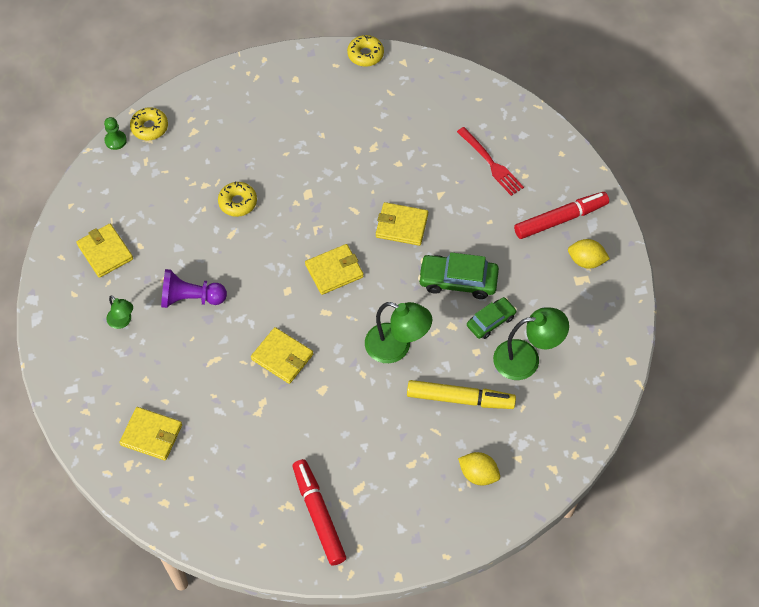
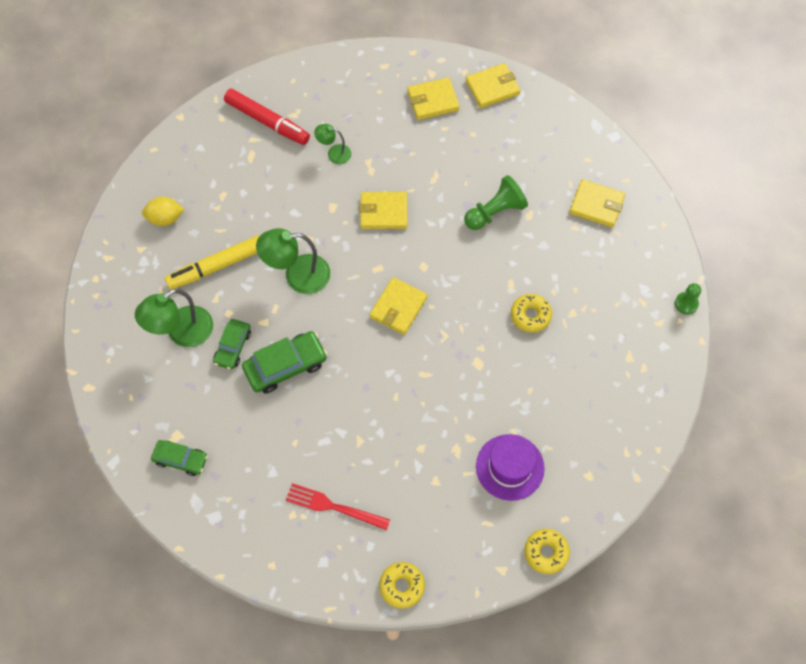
camera: 145 degrees right, 5 degrees up
green lamp [106,295,133,329] -> green lamp moved to [314,124,351,164]
yellow donut [130,107,168,140] -> yellow donut moved to [379,562,425,608]
purple pawn [161,269,227,308] -> green pawn [464,175,528,230]
yellow wallet [376,202,428,246] -> yellow wallet moved to [466,63,520,108]
red marker [514,192,609,239] -> none
yellow lemon [568,239,610,269] -> green car [151,440,208,476]
none -> purple hat [476,434,545,501]

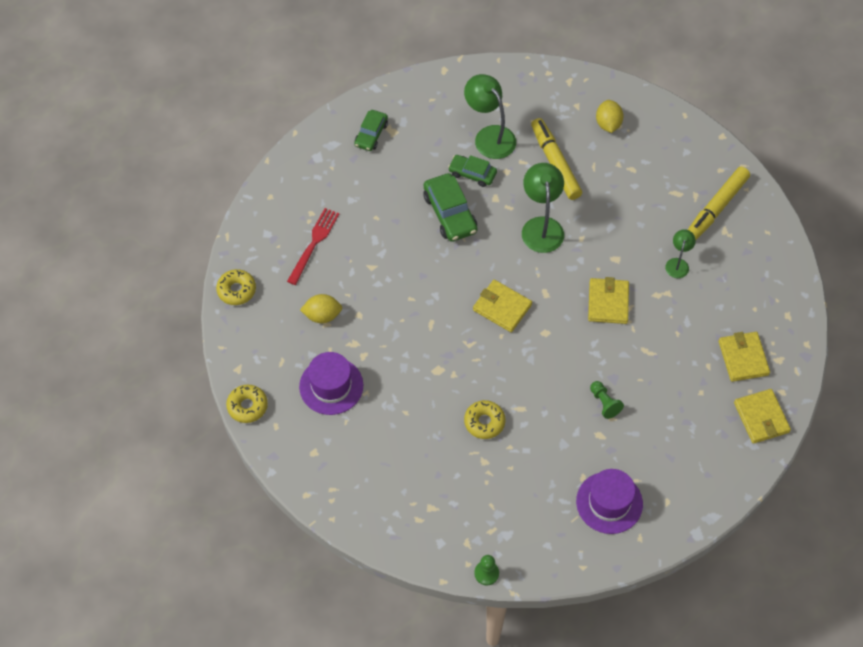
camera: 95 degrees right, 5 degrees down
red marker [224,89,310,145] -> yellow marker [688,167,750,240]
green pawn [464,175,528,230] -> green pawn [590,381,624,419], size x0.60
yellow wallet [570,179,625,228] -> purple hat [576,469,643,534]
none -> yellow lemon [300,294,342,323]

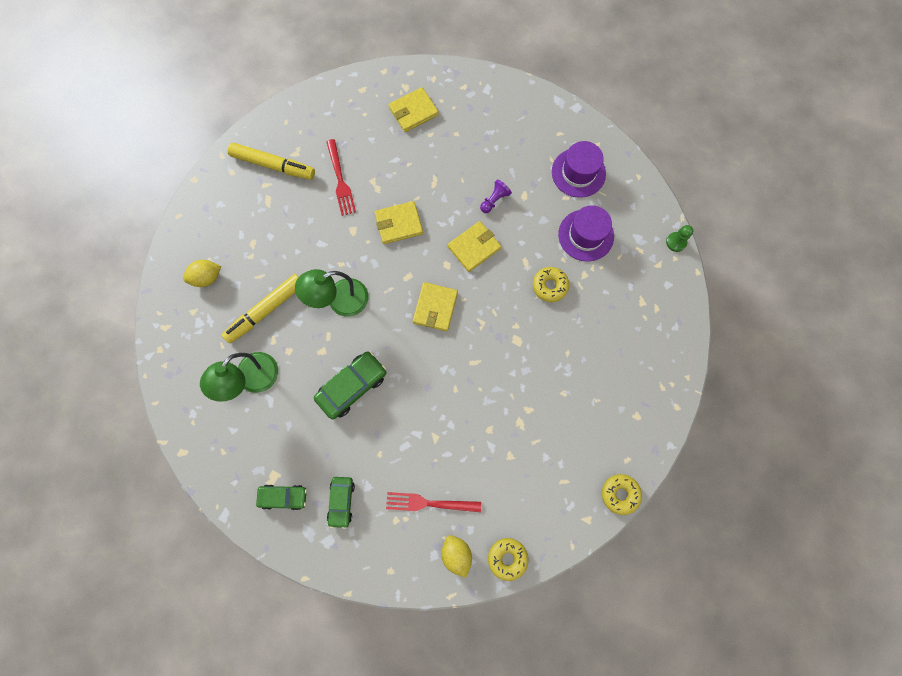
camera: 110 degrees left, 15 degrees up
purple hat [299,352,363,415] -> purple hat moved to [558,205,614,262]
yellow lemon [300,294,342,323] -> yellow lemon moved to [441,535,472,578]
green car [448,155,497,187] -> green car moved to [327,477,355,529]
green pawn [590,381,624,419] -> purple pawn [480,180,512,213]
green lamp [665,229,696,278] -> red fork [326,139,356,216]
yellow wallet [734,389,791,444] -> yellow wallet moved to [447,221,501,272]

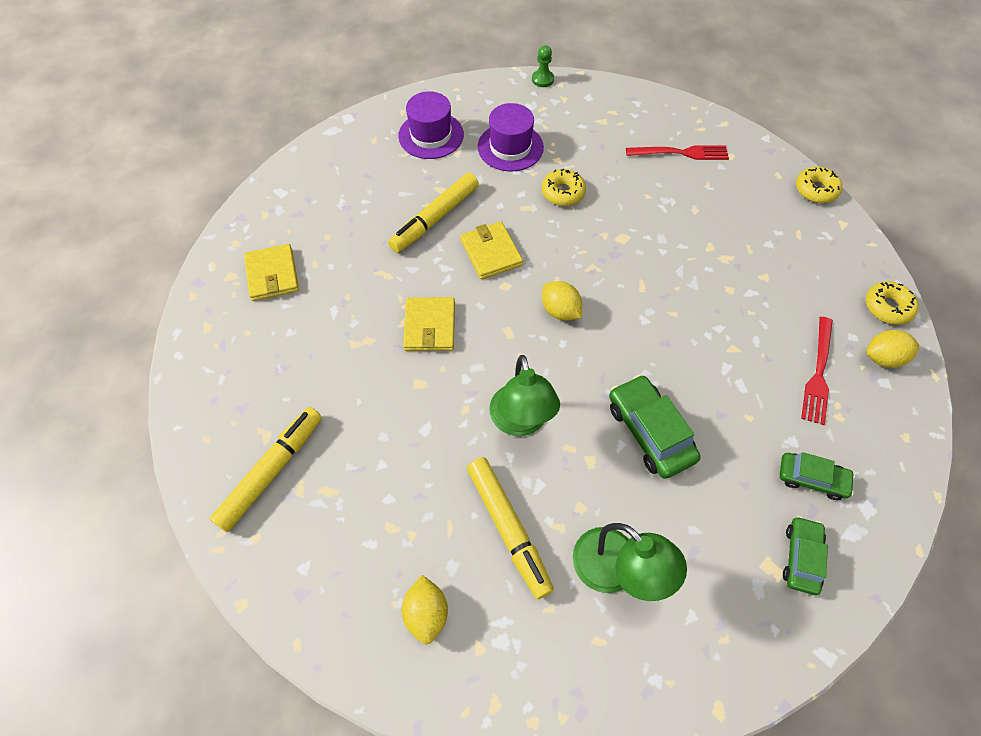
camera: 75 degrees left, 15 degrees down
red fork [326,139,356,216] -> red fork moved to [626,145,729,160]
yellow wallet [413,282,458,331] -> yellow lemon [542,281,582,321]
purple pawn [480,180,512,213] -> yellow marker [388,173,479,253]

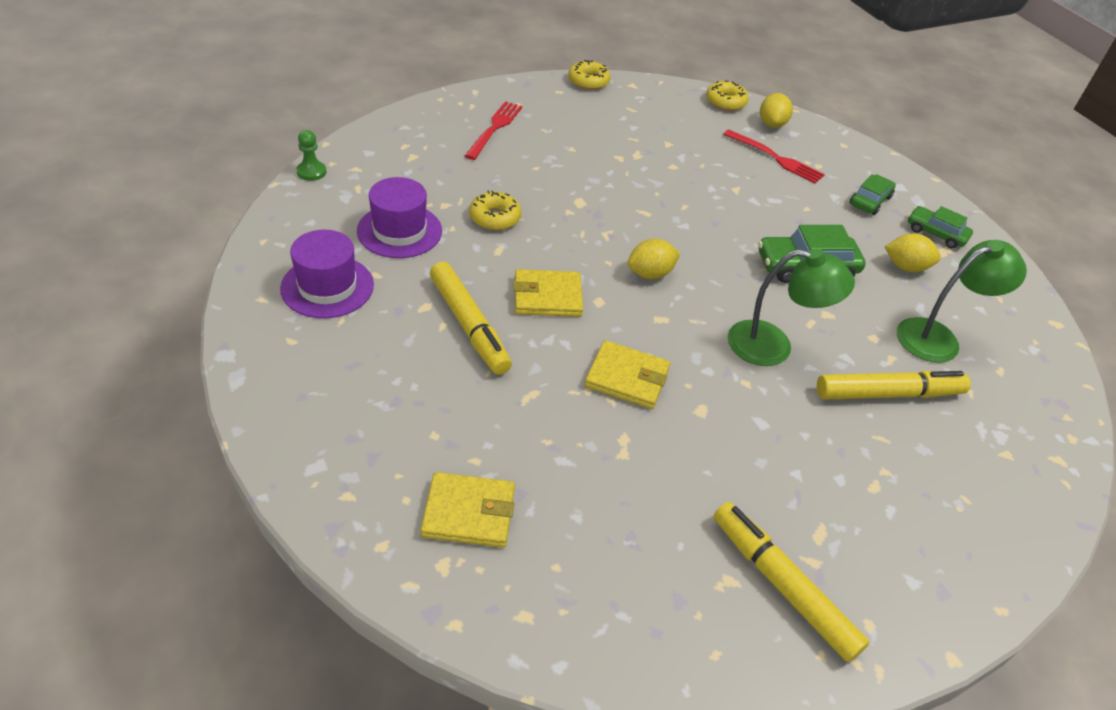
camera: 75 degrees left, 15 degrees down
yellow lemon [402,575,448,644] -> yellow lemon moved to [885,233,941,272]

